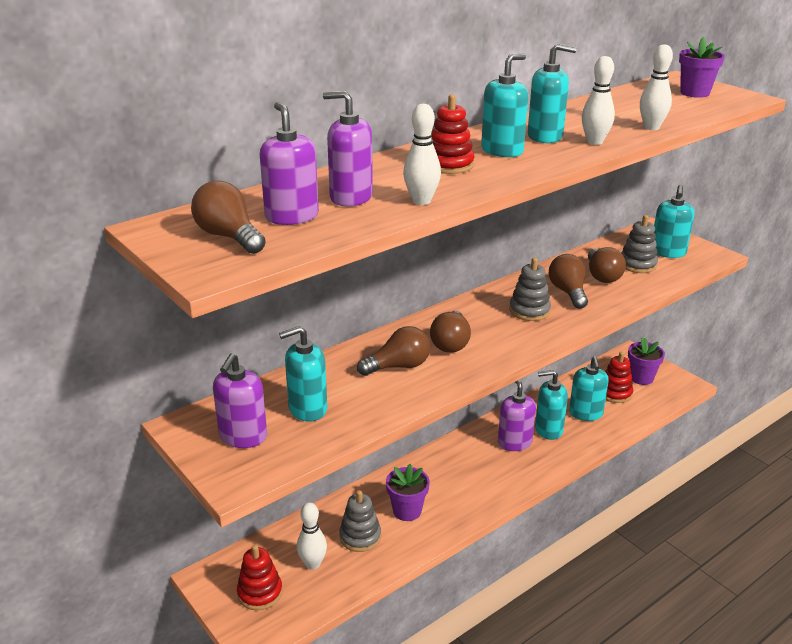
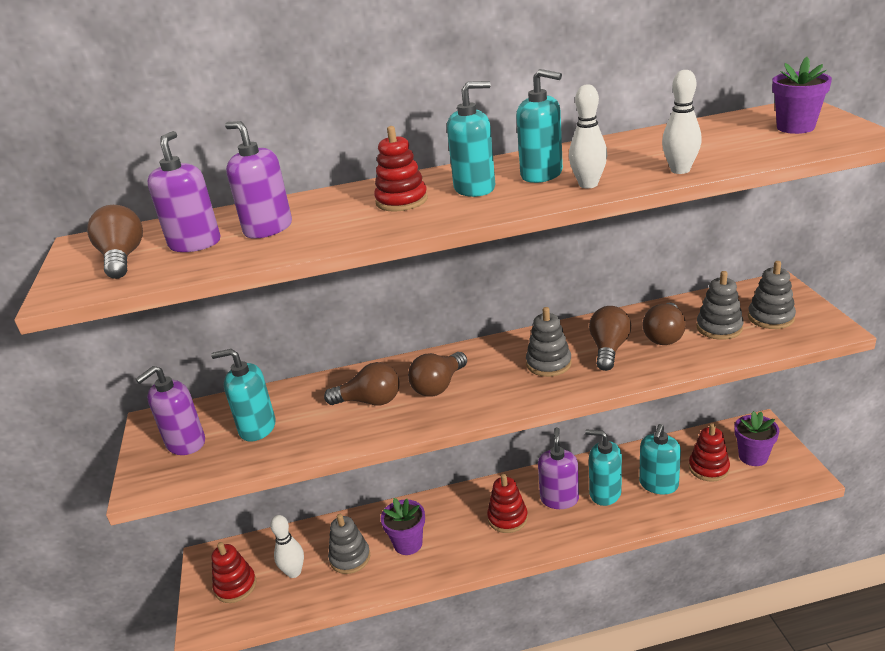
camera: 30 degrees right, 0 degrees up
white bowling pin [403,104,441,205] -> none
turquoise soap dispenser [654,185,694,258] -> grey stacking toy [748,261,796,329]
none -> red stacking toy [487,474,528,533]

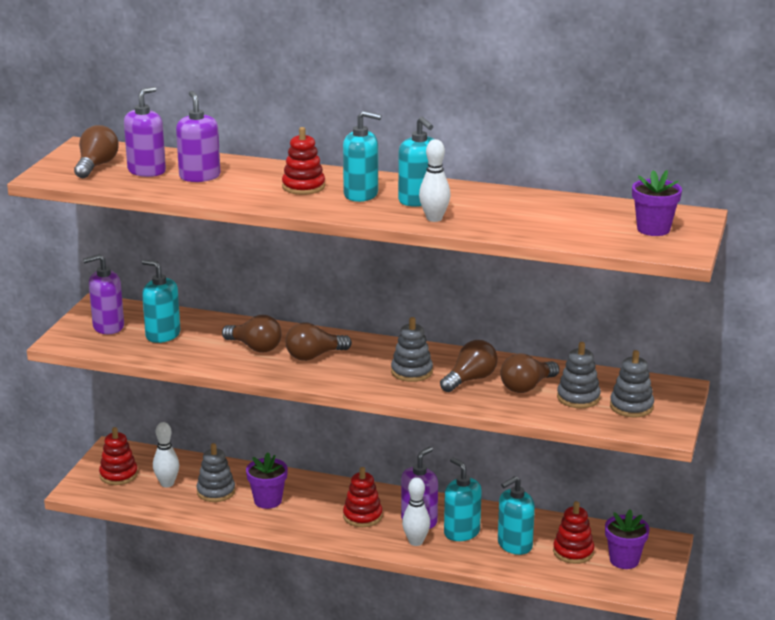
camera: 25 degrees right, 5 degrees down
white bowling pin [662,70,702,174] -> white bowling pin moved to [402,477,430,546]

